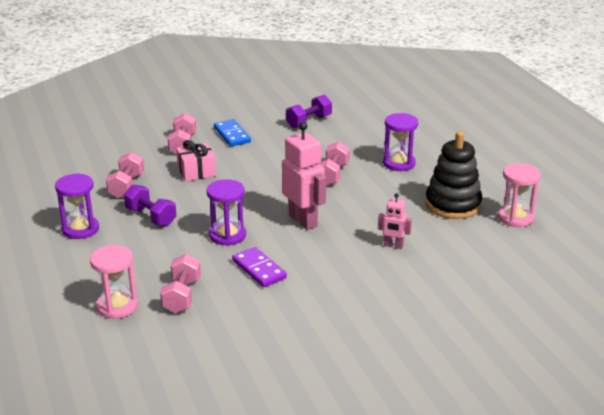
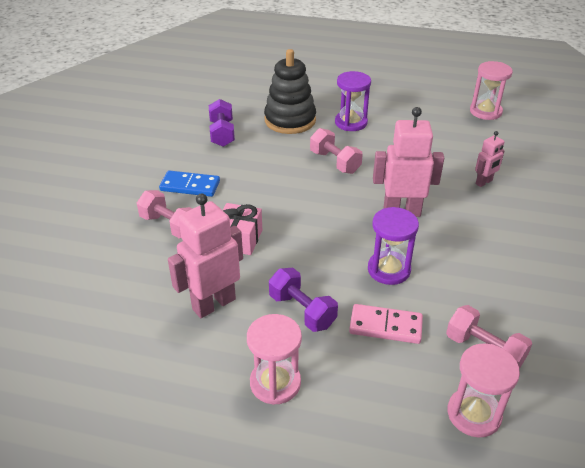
camera: 55 degrees left, 10 degrees up
purple hourglass [55,173,99,239] -> pink hourglass [247,314,302,405]
pink dumbbell [106,152,144,198] -> pink robot [168,193,243,318]
purple dumbbell [124,184,176,226] -> purple dumbbell turned 60 degrees clockwise [269,268,338,332]
purple domino [232,247,287,287] -> none
black stacking toy [425,131,482,219] -> black stacking toy moved to [264,49,316,134]
none -> pink domino [349,304,423,344]

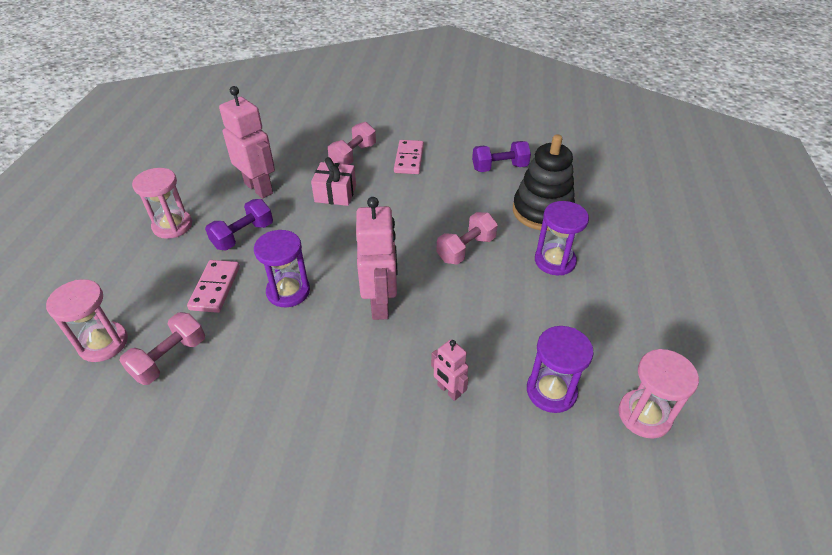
camera: 85 degrees right, 5 degrees up
blue domino [159,171,220,197] -> pink domino [394,140,424,174]
none -> purple hourglass [527,326,594,413]

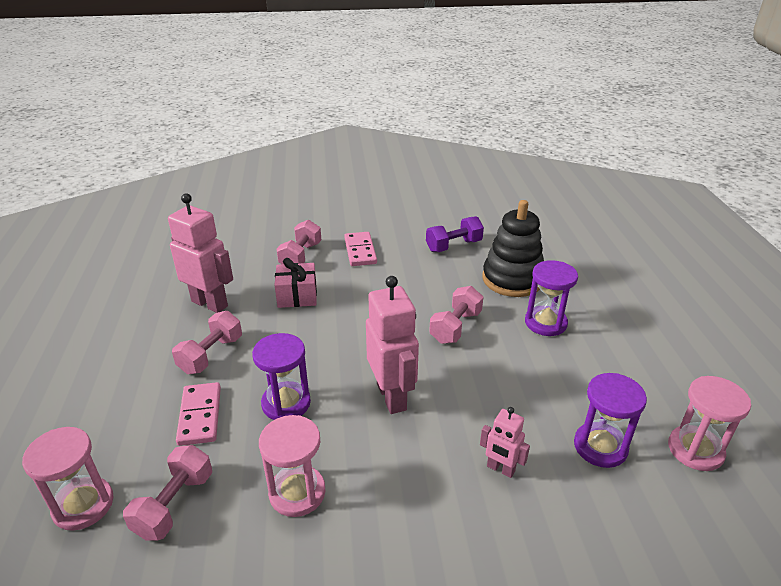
camera: 15 degrees left, 10 degrees down
pink hourglass [132,168,192,239] -> pink hourglass moved to [259,415,326,517]
purple dumbbell [205,199,273,251] -> pink dumbbell [172,311,242,374]

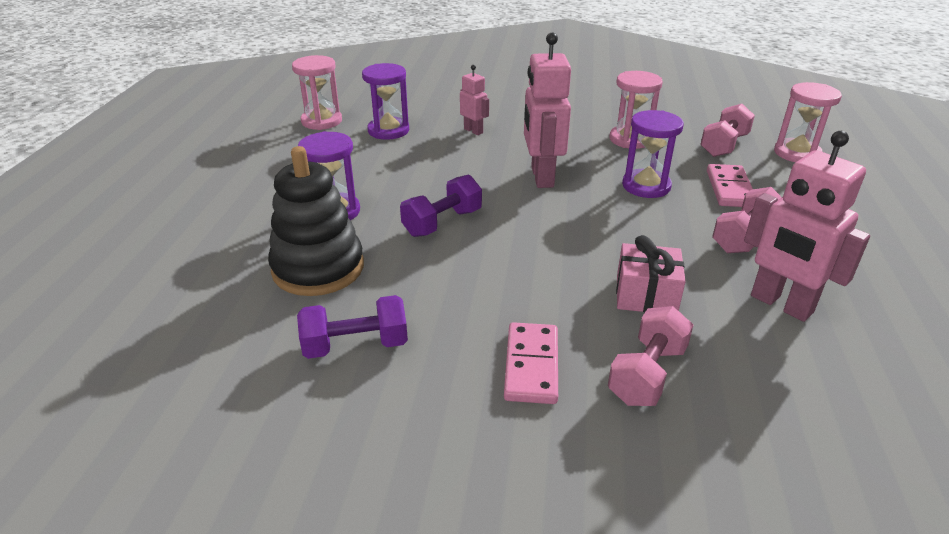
camera: 165 degrees left, 0 degrees up
pink dumbbell [429,286,483,344] -> purple dumbbell [400,174,482,237]

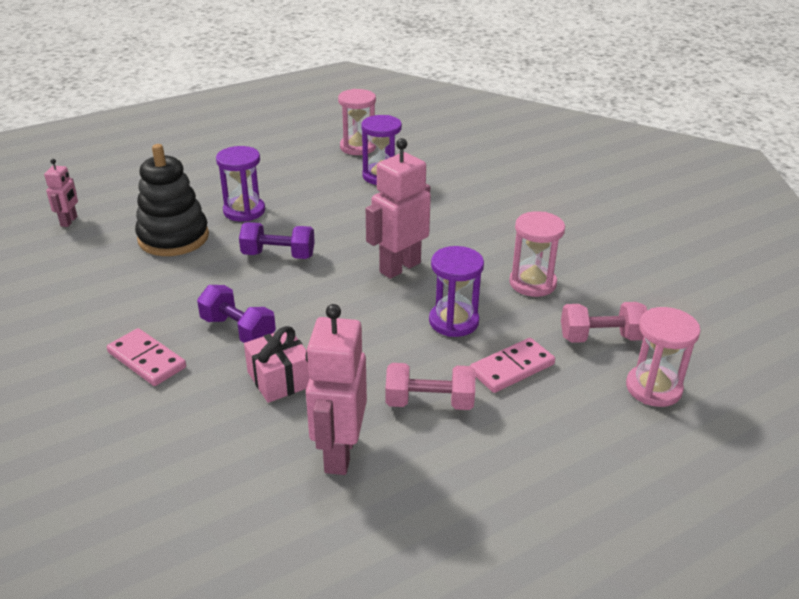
camera: 50 degrees right, 0 degrees up
purple dumbbell [297,295,408,359] -> purple dumbbell moved to [197,285,276,343]
pink robot [460,65,489,135] -> pink robot moved to [44,159,78,227]
pink domino [504,322,558,404] -> pink domino turned 75 degrees clockwise [107,328,186,386]
pink dumbbell [608,306,693,406] -> none

